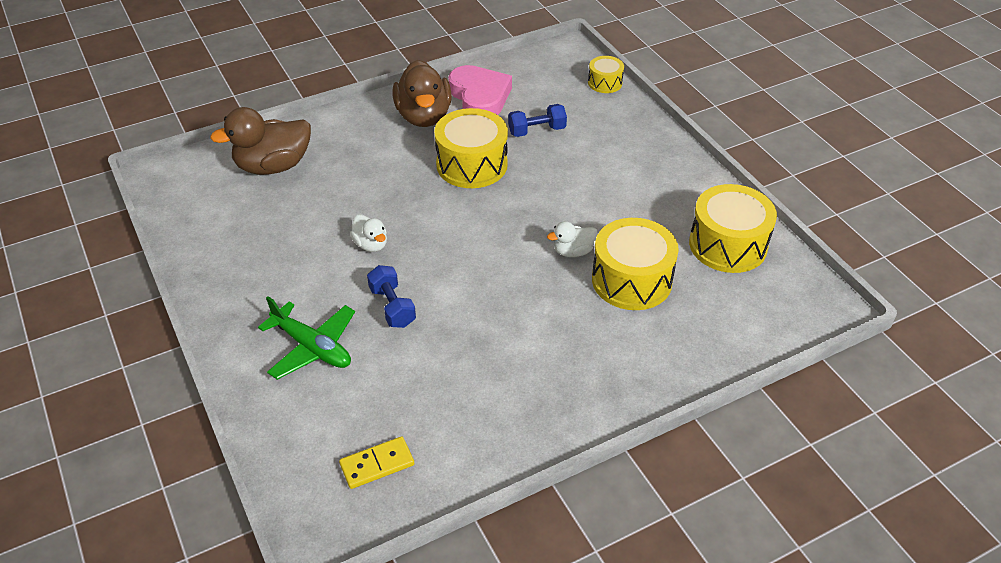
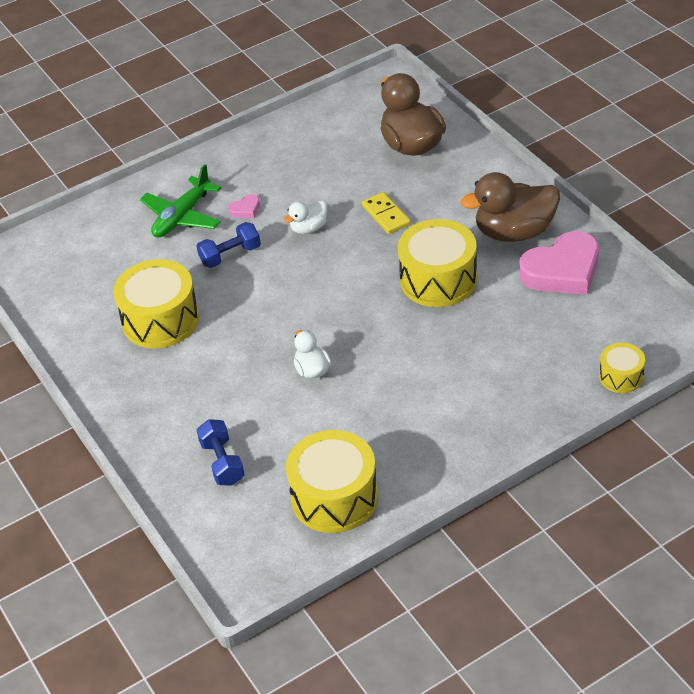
camera: 90 degrees right, 0 degrees up
yellow domino [339,436,414,489] -> yellow domino moved to [362,192,411,234]
blue dumbbell [508,104,567,137] -> blue dumbbell moved to [197,419,245,486]
yellow drum [592,218,679,310] -> yellow drum moved to [113,259,199,349]
none -> pink heart [228,194,260,218]

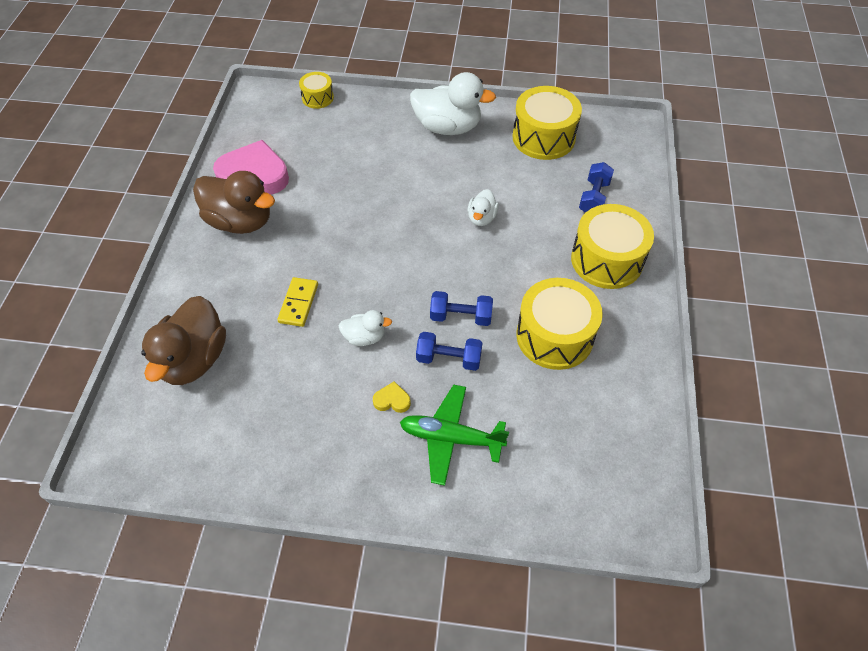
camera: 145 degrees left, 10 degrees up
green plane [140,164,221,238] -> green plane turned 150 degrees counterclockwise [400,385,509,486]
pink heart [228,194,260,218] -> yellow heart [373,381,411,413]
yellow drum [398,219,477,307] -> yellow drum moved to [571,204,654,289]
none -> white duck [410,72,496,135]
none -> blue dumbbell [430,291,493,326]

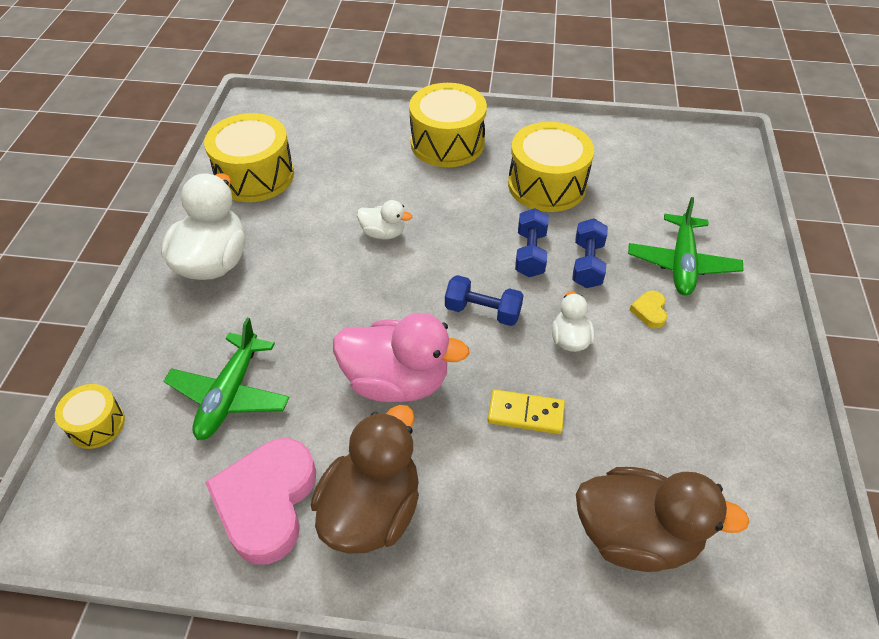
camera: 90 degrees left, 5 degrees down
blue dumbbell [579,162,614,213] -> blue dumbbell moved to [445,275,524,326]
none -> green plane [164,318,290,440]
none -> pink duck [333,313,470,402]

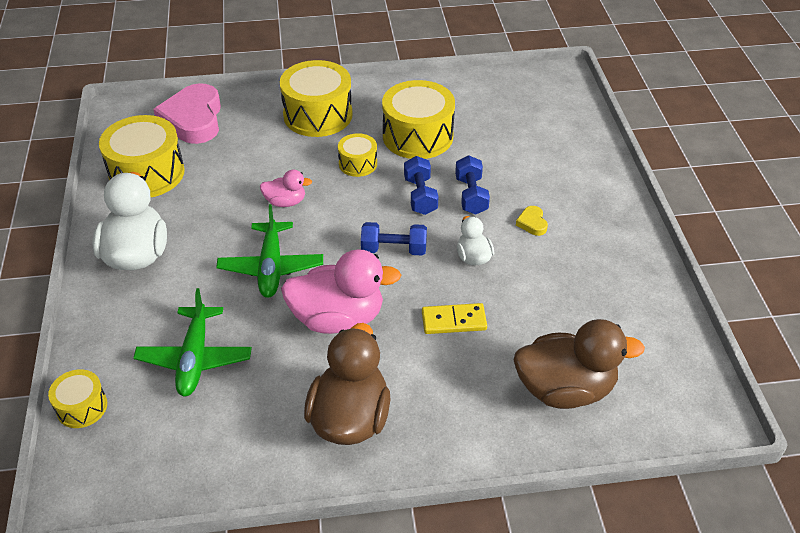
camera: 15 degrees left, 5 degrees down
pink heart [205,438,316,564] -> pink heart moved to [153,83,221,144]
white duck [357,200,412,240] -> pink duck [260,170,312,207]
green plane [628,197,743,295] -> green plane moved to [216,204,323,298]
none -> yellow drum [338,133,377,177]

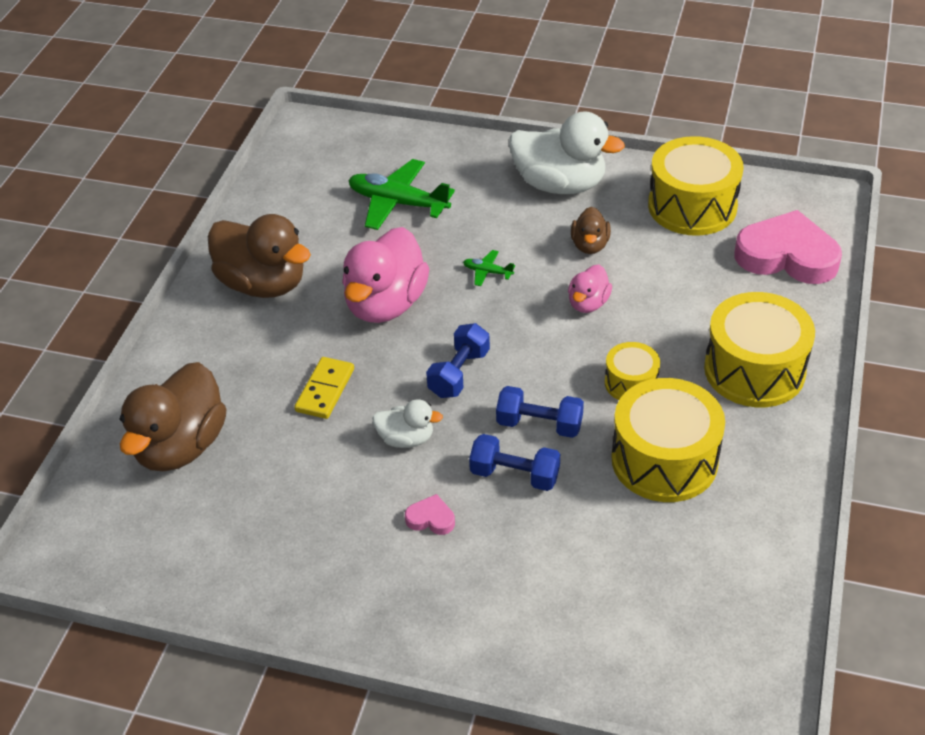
camera: 115 degrees right, 0 degrees up
yellow drum [48,369,107,428] -> none
green plane [216,204,323,298] -> green plane [463,250,515,286], size x0.45
yellow heart [516,206,548,236] -> pink heart [405,494,455,535]
none -> brown duck [571,207,611,254]

